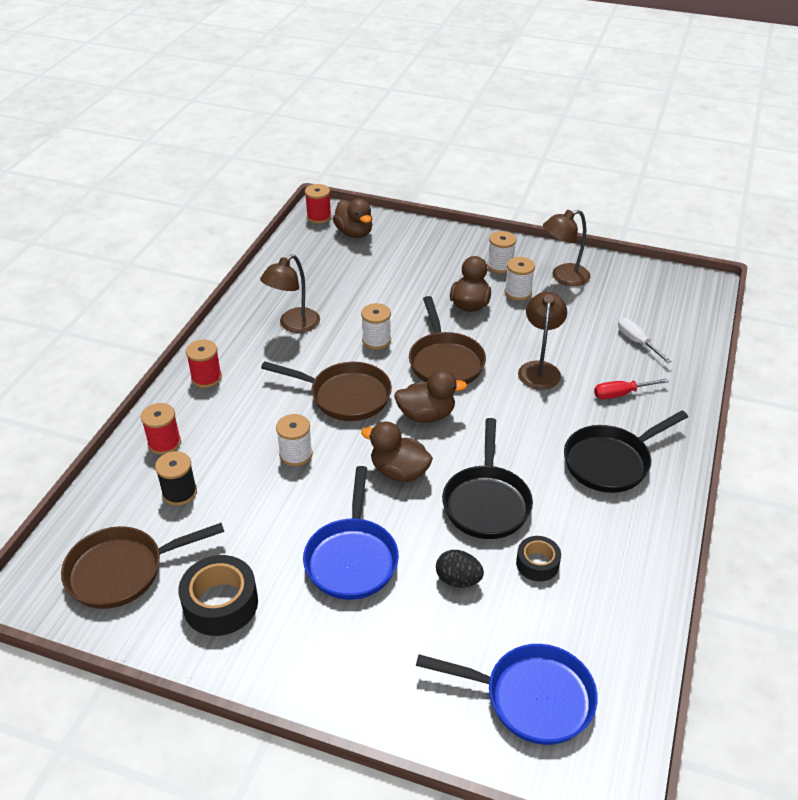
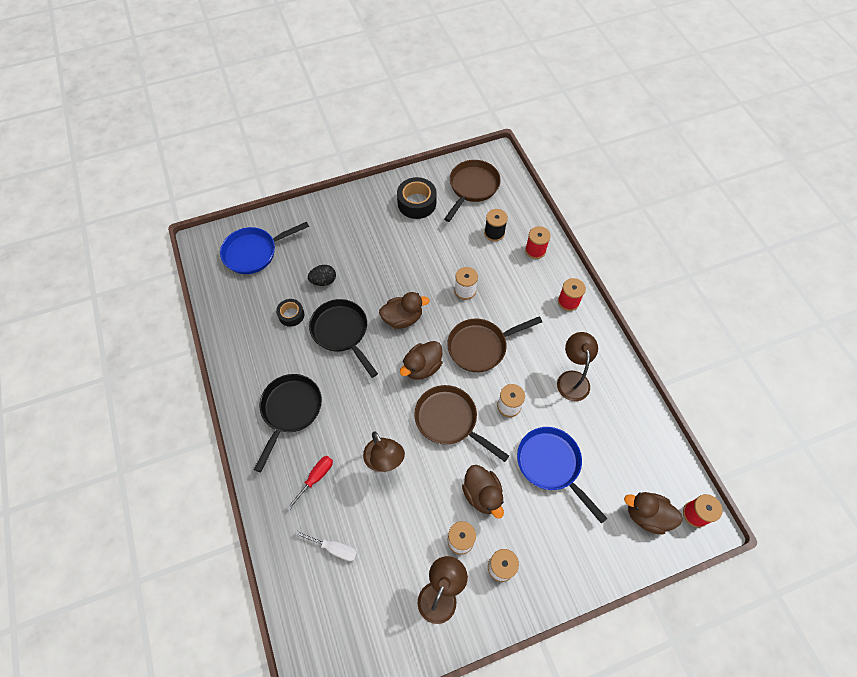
camera: 140 degrees right, 20 degrees up
blue pan [303,466,399,600] -> blue pan moved to [517,427,608,524]

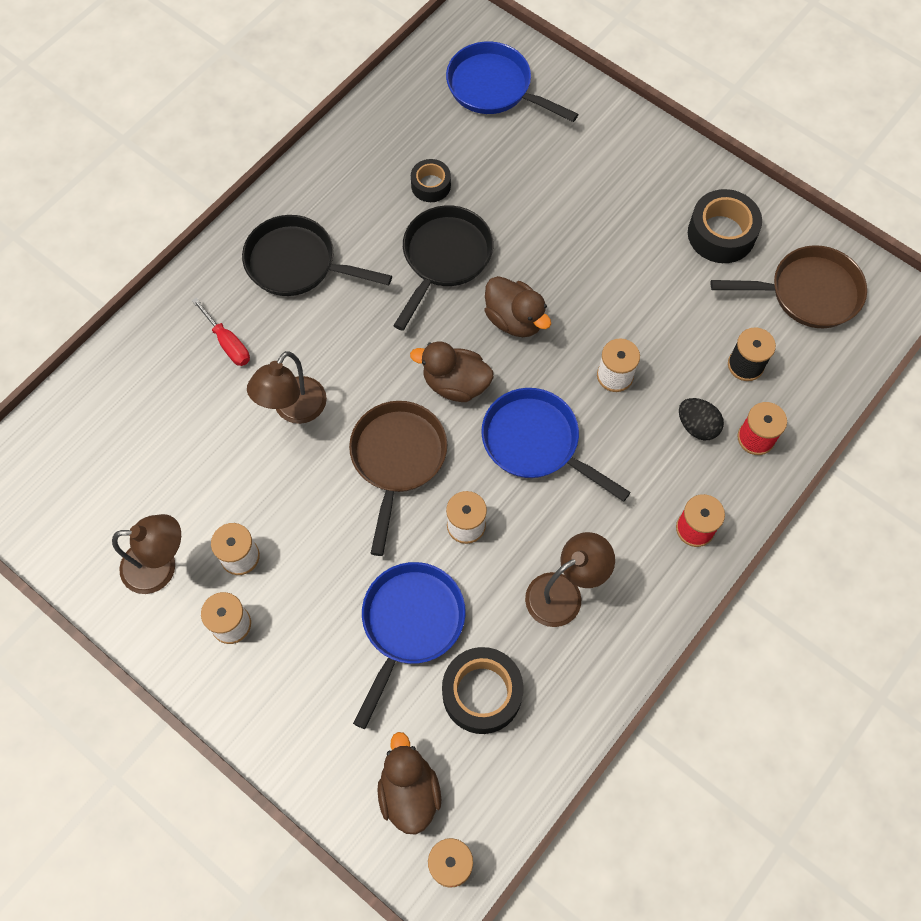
camera: 60 degrees right, 5 degrees up
black pan [254,374,322,472] -> black pan turned 150 degrees counterclockwise [242,215,392,296]
red screwdriver [286,456,333,511] -> red screwdriver turned 45 degrees clockwise [192,297,250,366]
white screwdriver [294,530,358,561] -> none
black egg [308,265,336,286] -> black egg moved to [679,398,724,440]
brown pan [447,316,542,372] -> blue pan [481,388,631,502]
brown duck [462,465,504,519] -> none
none -> black tape [442,647,524,734]

